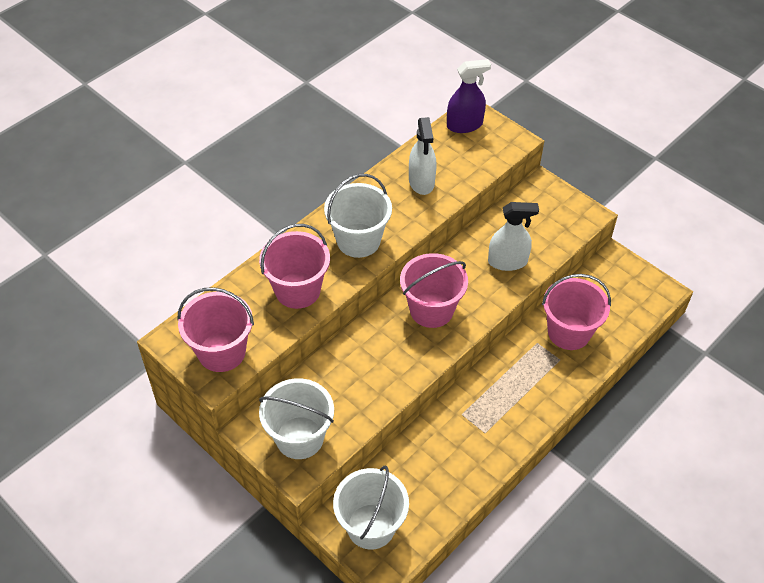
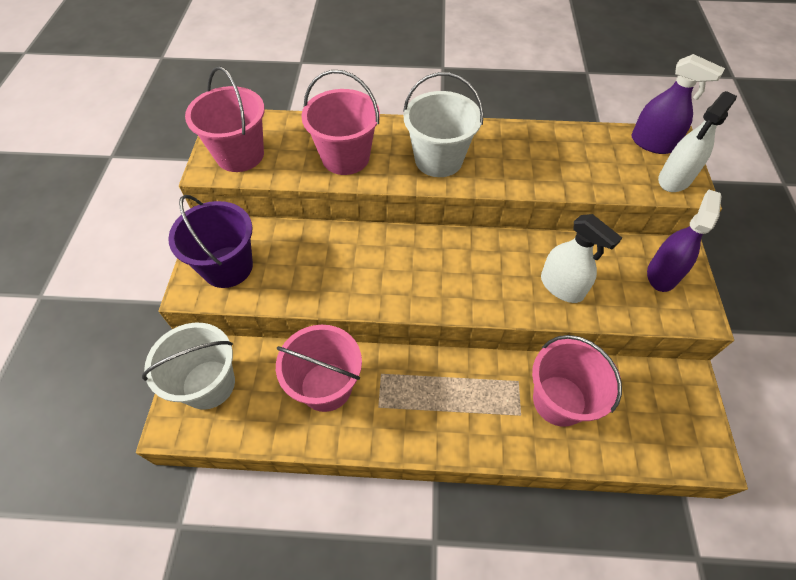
camera: 50 degrees right, 5 degrees up
white bucket [259,378,334,459] -> purple bucket [168,195,253,288]
pink bucket [400,253,468,328] -> pink bucket moved to [276,325,362,412]
white spray bottle [409,117,437,195] -> white spray bottle moved to [658,91,737,192]
none -> purple spray bottle [647,190,722,292]

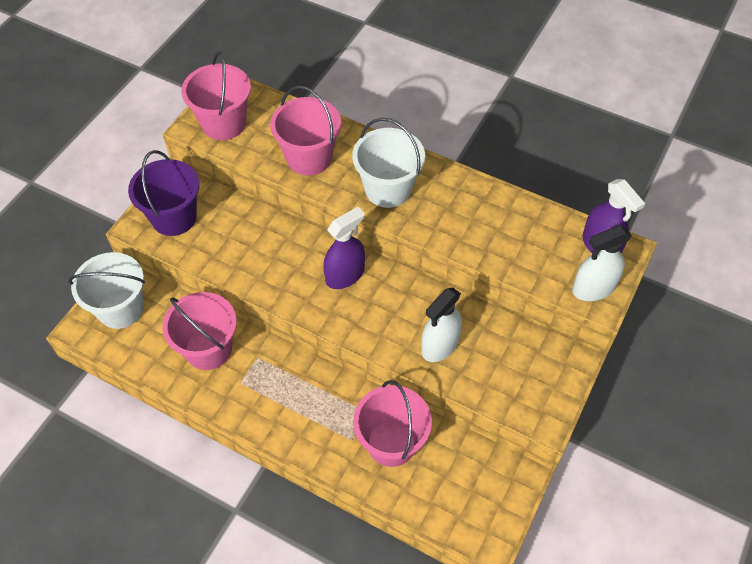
camera: 25 degrees right, 0 degrees up
white spray bottle [541,214,622,303] -> white spray bottle turned 60 degrees clockwise [421,287,462,362]
purple spray bottle [647,190,722,292] -> purple spray bottle moved to [323,207,365,289]

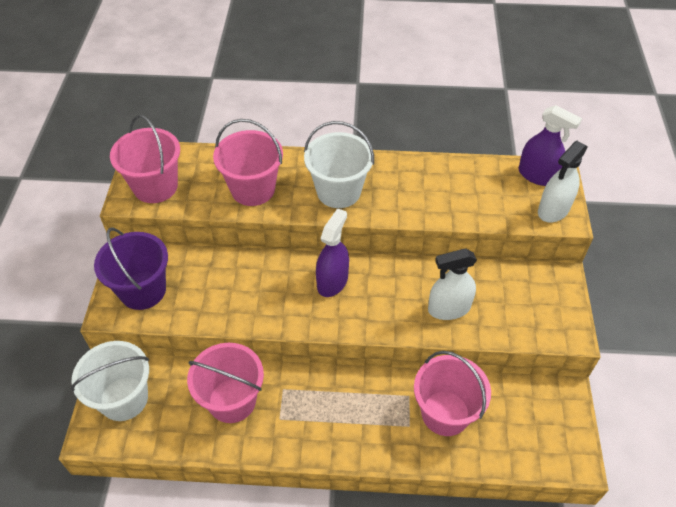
camera: 25 degrees left, 5 degrees down
white spray bottle [421,287,462,362] -> white spray bottle turned 60 degrees clockwise [428,249,477,320]

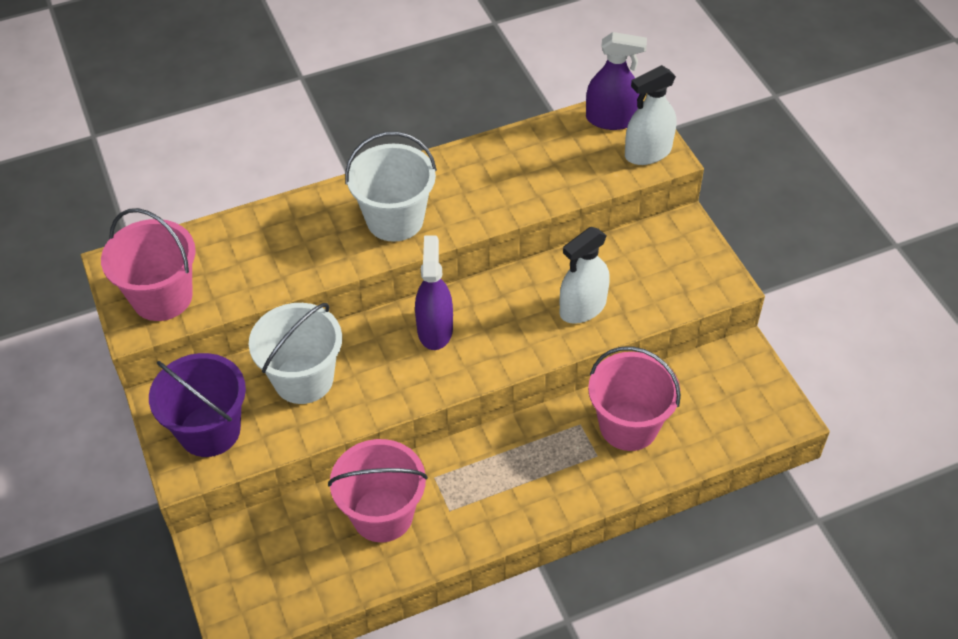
camera: 25 degrees left, 0 degrees up
white bucket [71,341,149,421] -> white bucket moved to [249,303,342,404]
pink bucket [213,119,283,206] -> none
white spray bottle [538,141,588,222] -> white spray bottle turned 45 degrees clockwise [625,65,676,165]

